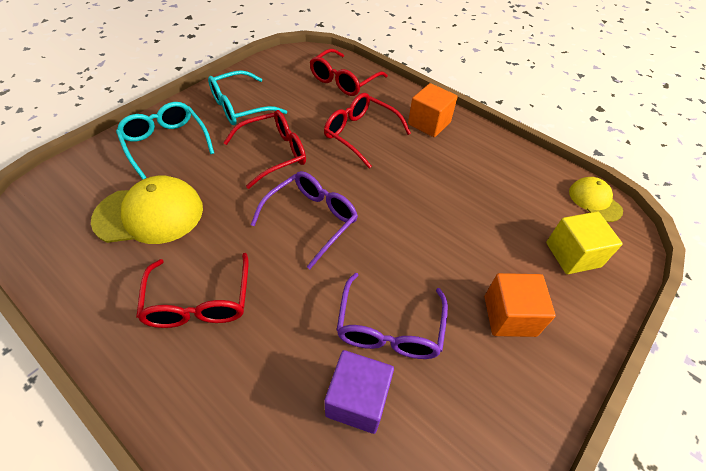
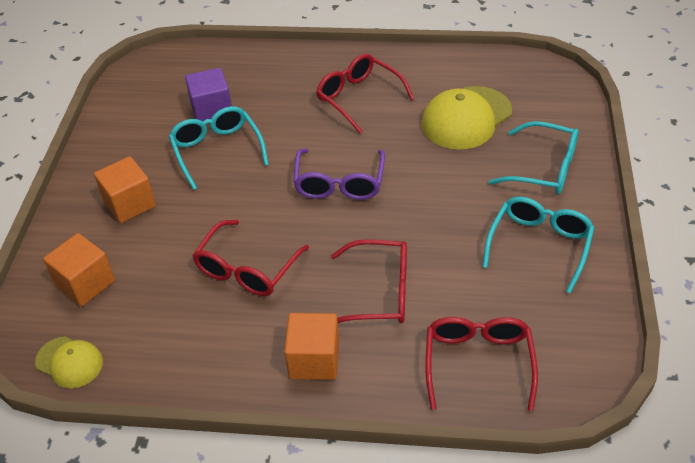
camera: 150 degrees right, 5 degrees down
red glasses [223,110,306,189] -> red glasses moved to [192,220,309,296]
purple glasses [337,273,448,359] -> turquoise glasses [169,106,269,190]
yellow cube [546,212,623,274] -> orange cube [43,233,115,306]

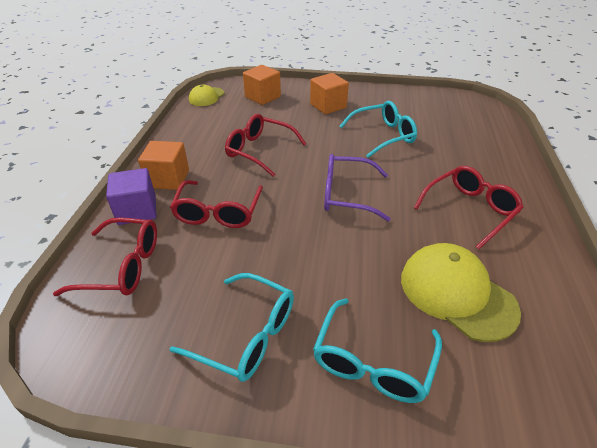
camera: 90 degrees right, 5 degrees down
purple cube [185,68,232,122] -> purple cube moved to [106,168,156,225]

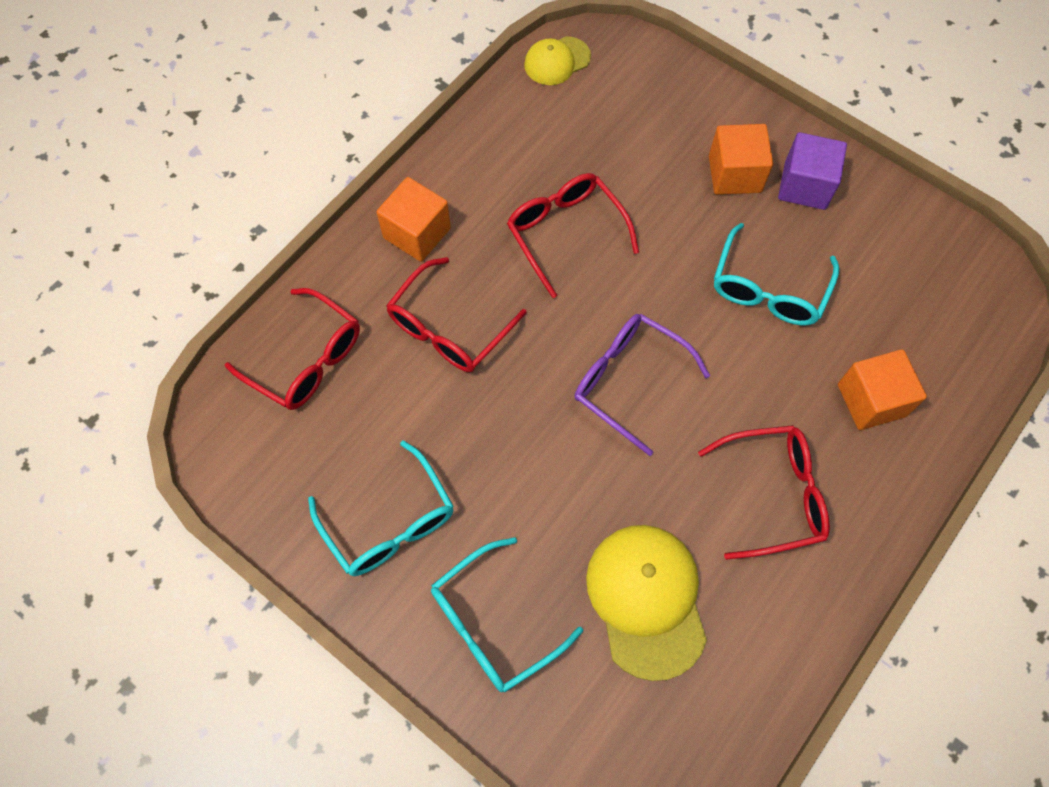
camera: 30 degrees right, 25 degrees up
purple cube [106,168,156,225] -> purple cube moved to [778,132,847,210]
orange cube [243,65,281,105] -> orange cube moved to [838,349,927,430]
turquoise glasses [339,101,417,158] -> turquoise glasses turned 105 degrees clockwise [714,223,839,326]

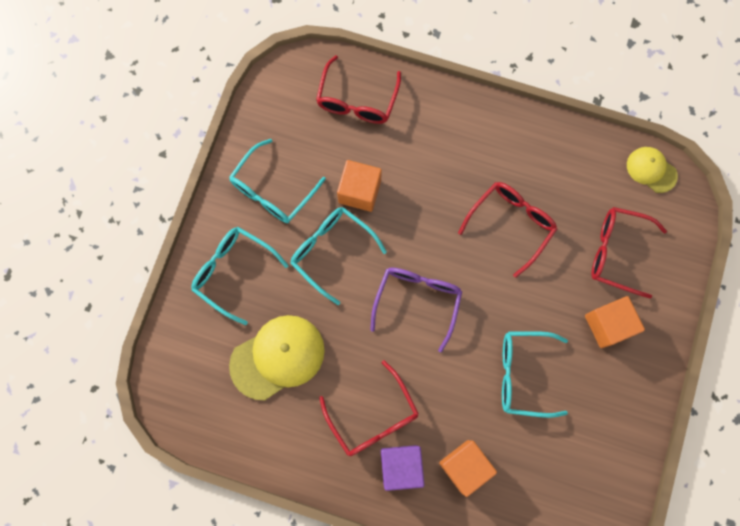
camera: 70 degrees right, 10 degrees up
orange cube [377,177,451,262] -> orange cube moved to [337,160,382,212]
red glasses [386,257,527,372] -> red glasses moved to [591,207,667,298]
purple cube [778,132,847,210] -> purple cube moved to [381,445,424,491]
none -> turquoise glasses [290,207,387,305]

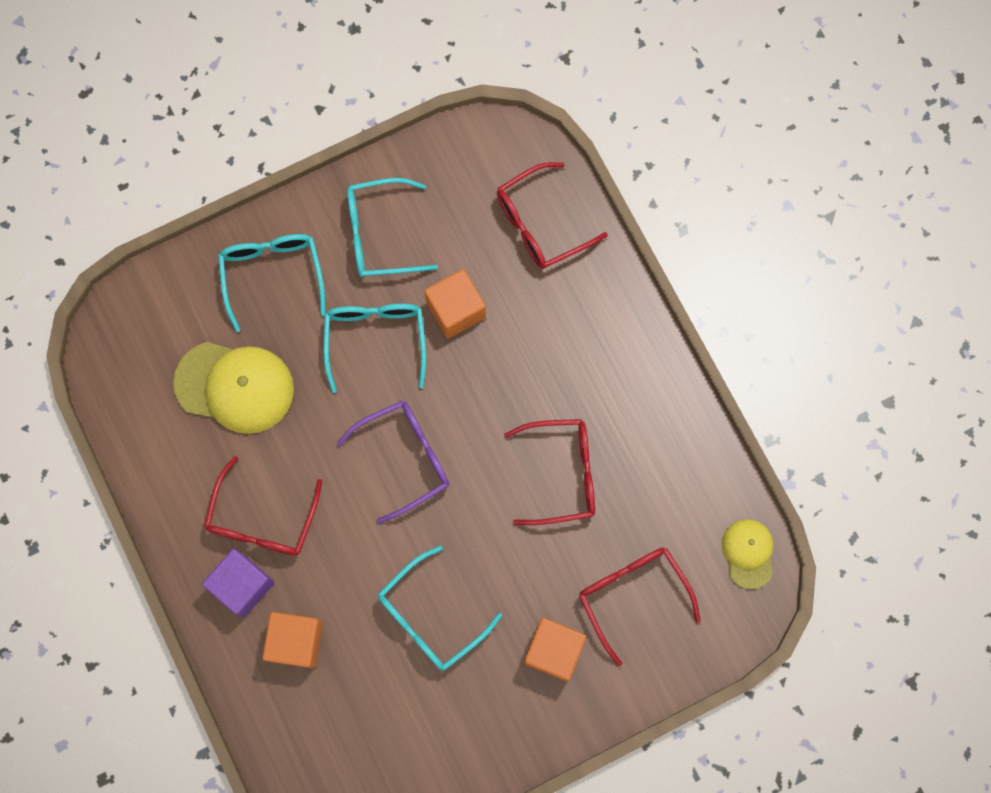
camera: 45 degrees right, 0 degrees up
turquoise glasses [502,331,568,418] -> turquoise glasses turned 90 degrees counterclockwise [378,546,502,671]

